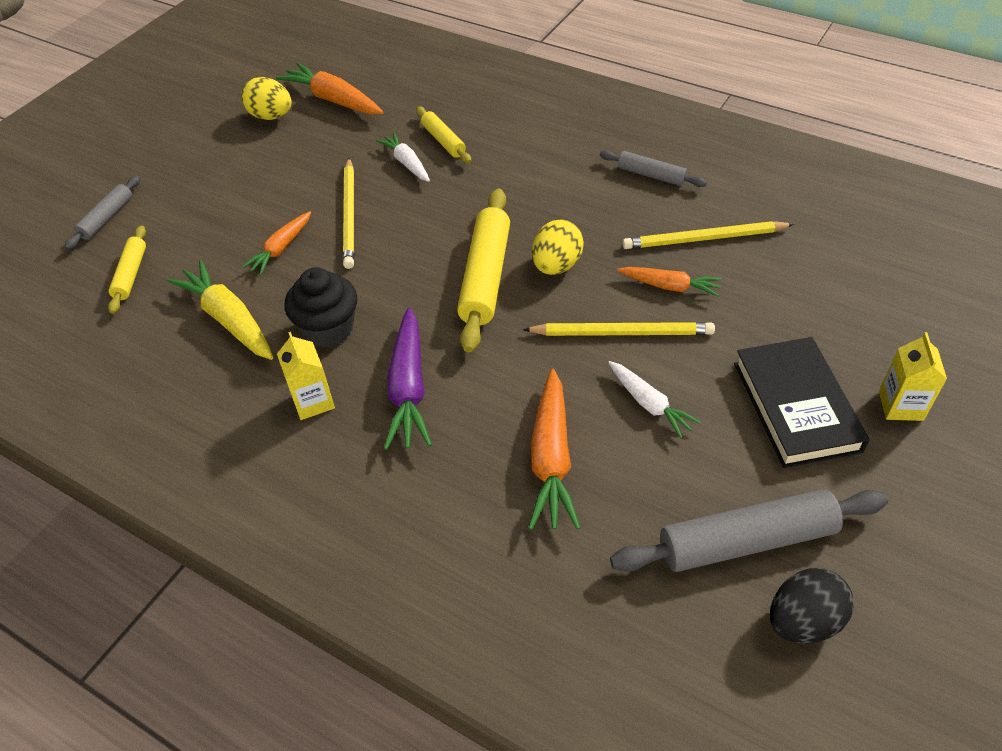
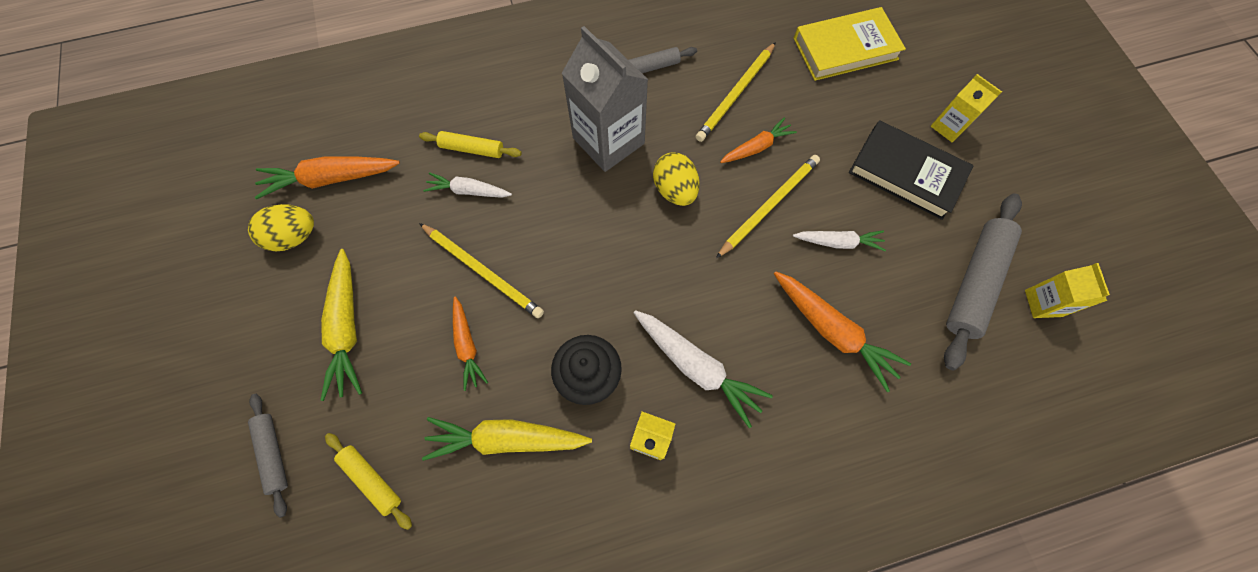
camera: 50 degrees left, 20 degrees up
purple carrot [384,307,432,450] -> white carrot [634,310,773,428]
yellow rolling pin [457,188,510,353] -> none
black egg [770,568,854,644] -> yellow carton [1025,263,1110,318]
none -> yellow carrot [320,249,362,401]
none -> grey carton [562,26,648,172]
none -> yellow book [794,7,906,81]

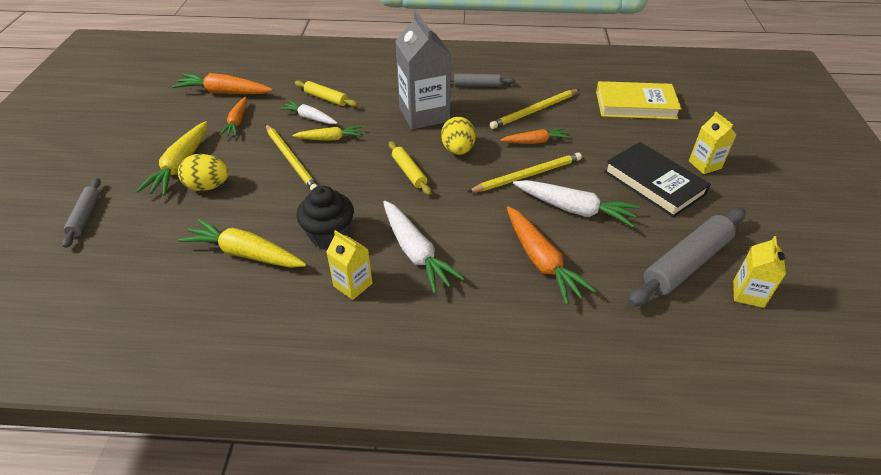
camera: 20 degrees right, 25 degrees down
yellow egg [248,204,314,251] -> yellow egg moved to [178,154,229,191]
yellow rolling pin [325,433,412,530] -> yellow rolling pin moved to [389,141,431,195]
orange carrot [453,297,488,391] -> orange carrot moved to [220,97,247,136]
white carrot [793,230,886,251] -> white carrot [513,180,640,227], size x1.60
none -> yellow carrot [292,126,362,141]

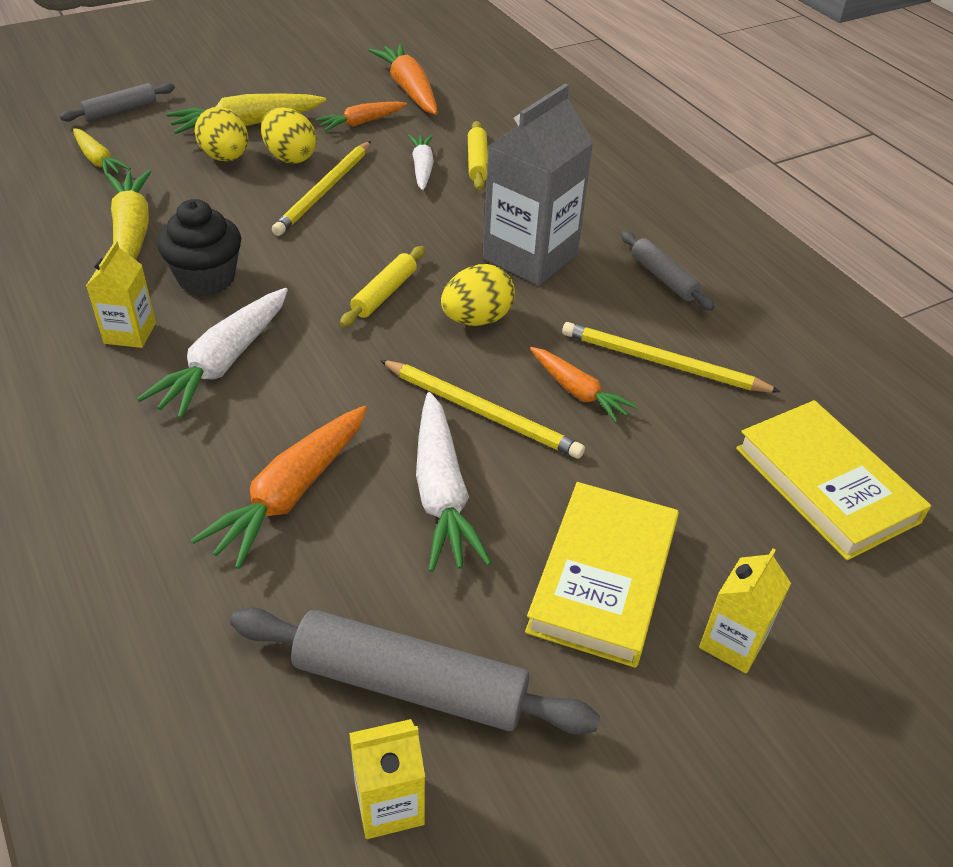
camera: 55 degrees right, 0 degrees up
yellow carrot [292,126,362,141] -> yellow carrot moved to [73,128,131,178]
black book [604,142,711,217] -> yellow book [525,482,679,668]
none -> yellow egg [261,107,317,164]

